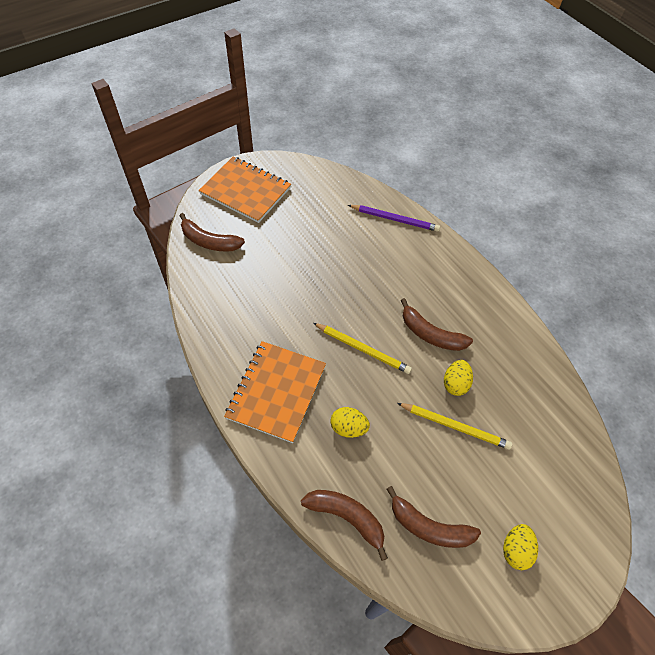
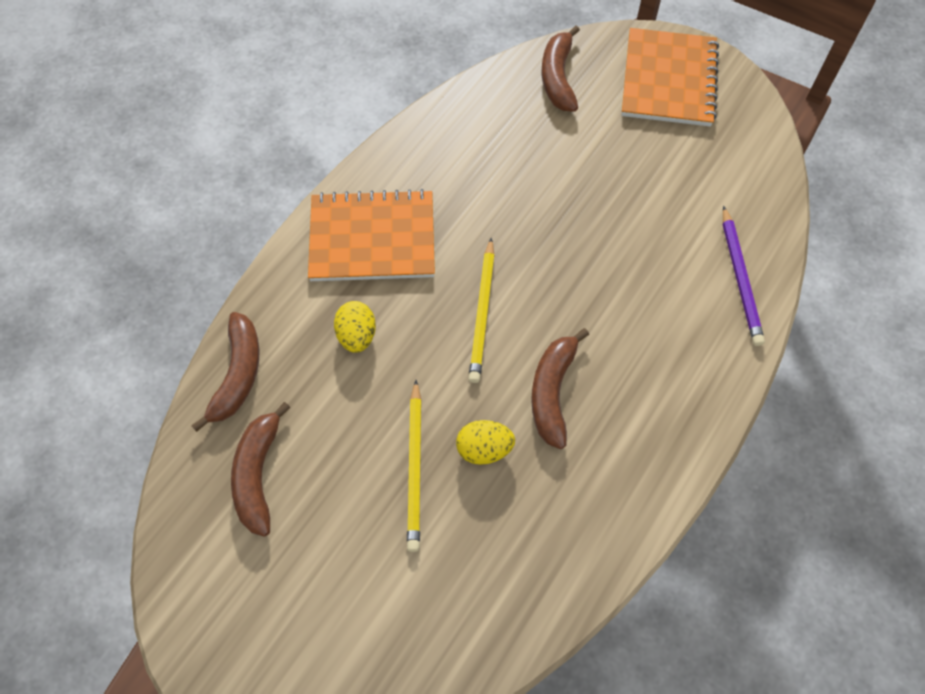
camera: 70 degrees right, 5 degrees up
yellow egg [503,524,538,570] -> none

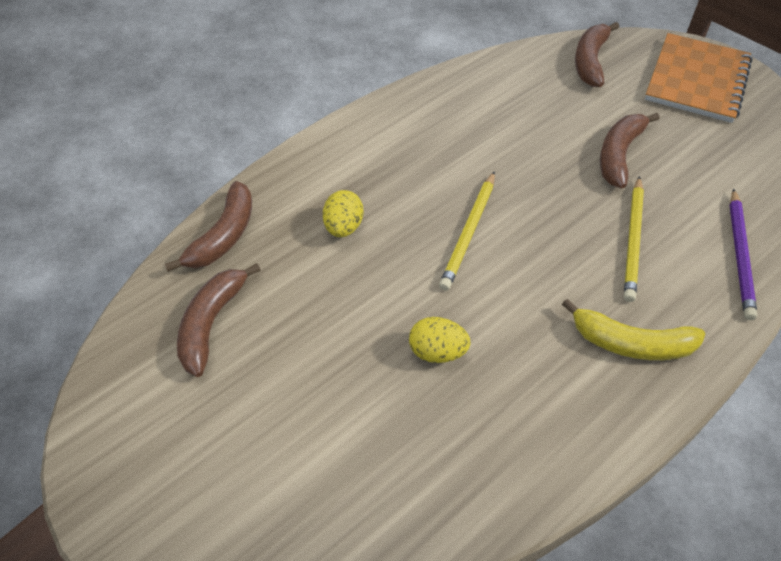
camera: 15 degrees right, 10 degrees down
orange notebook [308,189,435,281] -> none
yellow pencil [407,380,422,552] -> yellow pencil moved to [624,176,644,302]
brown banana [531,328,589,449] -> brown banana moved to [600,113,660,188]
none -> yellow banana [562,298,705,360]

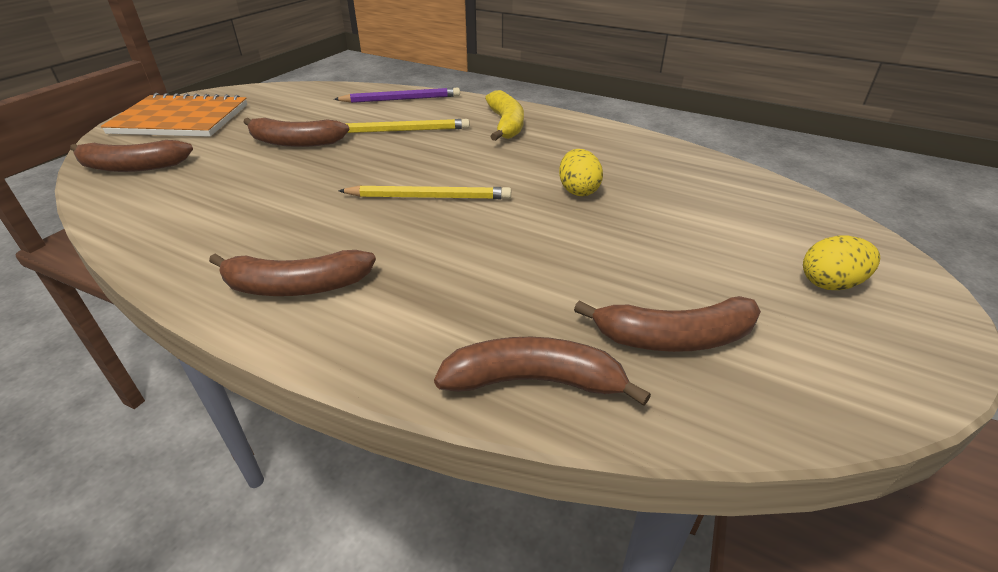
camera: 110 degrees left, 15 degrees down
yellow egg [323,190,363,237] -> yellow egg moved to [803,236,880,290]
none -> brown banana [209,250,376,296]

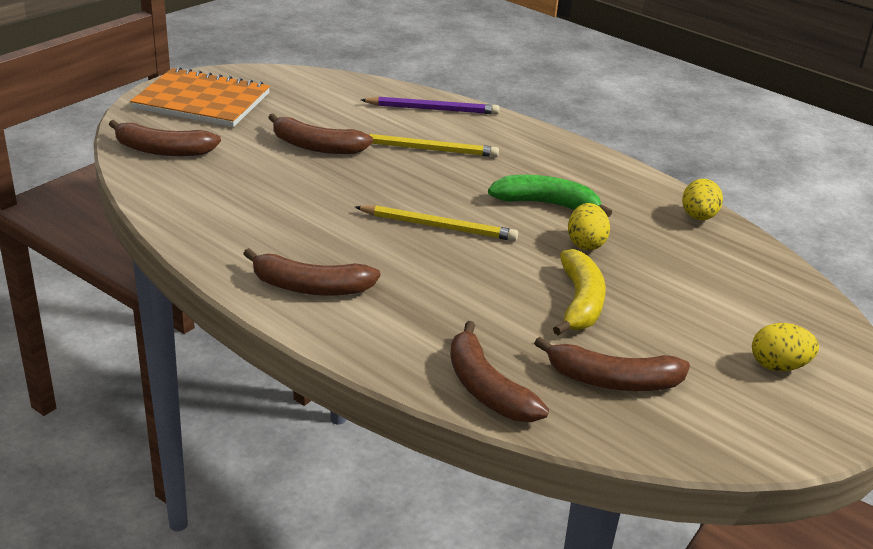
camera: 10 degrees right, 5 degrees down
brown banana [434,337,651,406] -> brown banana turned 135 degrees counterclockwise [450,321,549,422]
yellow banana [485,90,524,141] -> yellow banana moved to [553,249,605,336]
none -> green banana [488,175,612,217]
none -> yellow egg [682,179,723,220]

